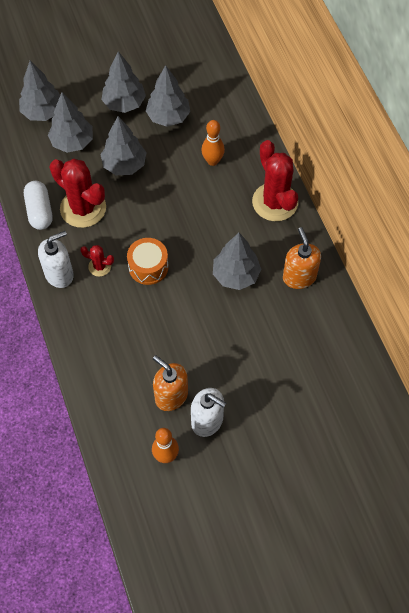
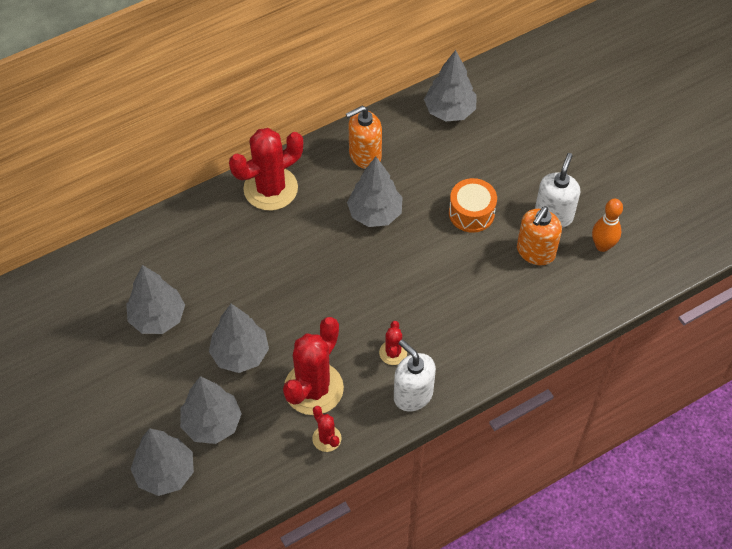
camera: 100 degrees left, 5 degrees down
white capsule [24,181,52,230] -> red cactus [312,406,341,452]
grey tree [102,51,146,113] -> grey tree moved to [424,50,477,122]
orange drum [127,238,169,285] -> orange drum moved to [449,178,497,233]
orange bowling pin [201,120,225,166] -> none

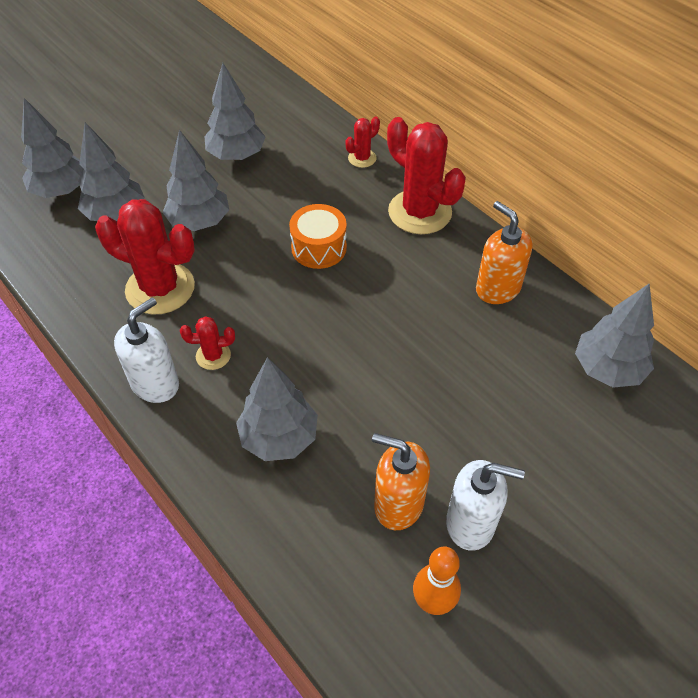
camera: 80 degrees right, 5 degrees down
red cactus [312,406,341,452] -> red cactus moved to [345,116,380,168]
grey tree [347,156,403,227] -> grey tree moved to [236,357,318,461]
orange drum [449,178,497,233] -> orange drum moved to [289,204,347,269]

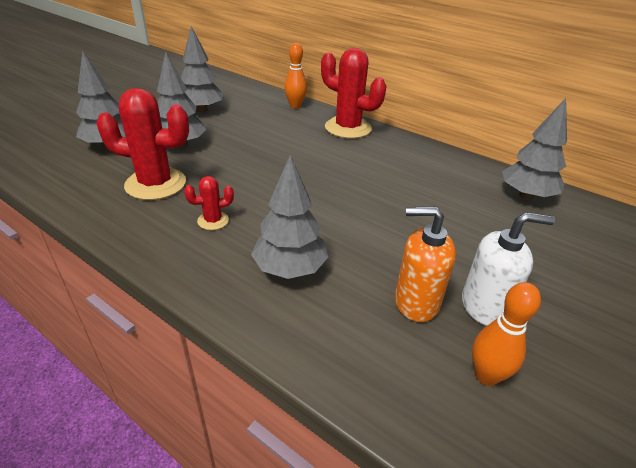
camera: 15 degrees left, 15 degrees down
grey tree [21,98,83,198] -> none
white soap dispenser [114,298,179,403] -> none
orange drum [289,204,347,269] -> none
red cactus [345,116,380,168] -> orange bowling pin [285,43,307,109]
orange soap dispenser [476,201,533,304] -> none

